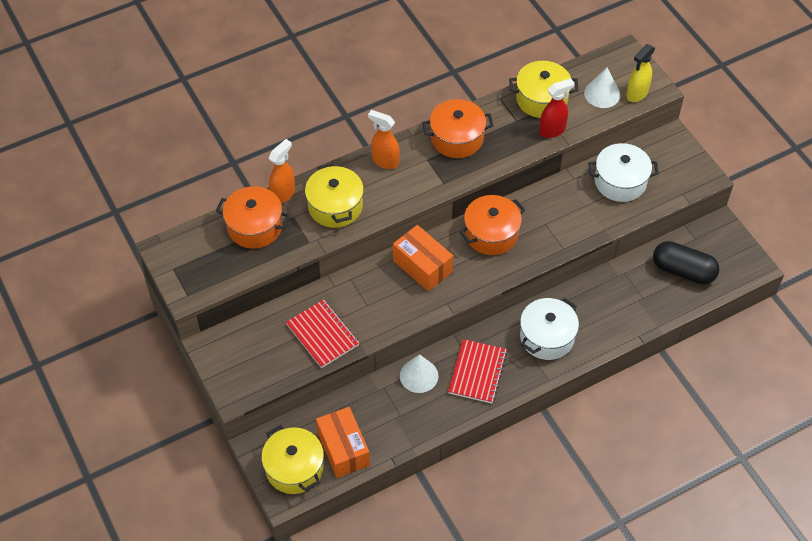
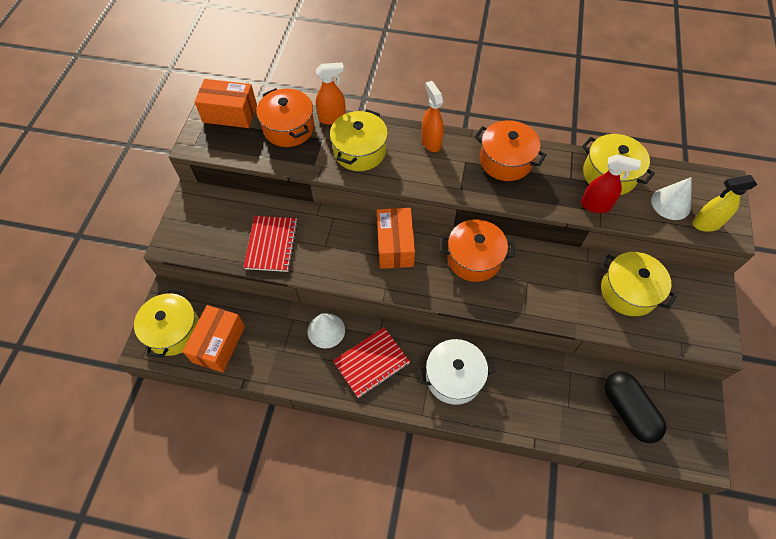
camera: 40 degrees right, 5 degrees up
white pot [588,143,659,202] -> yellow pot [600,252,677,316]
none -> orange box [194,79,257,128]

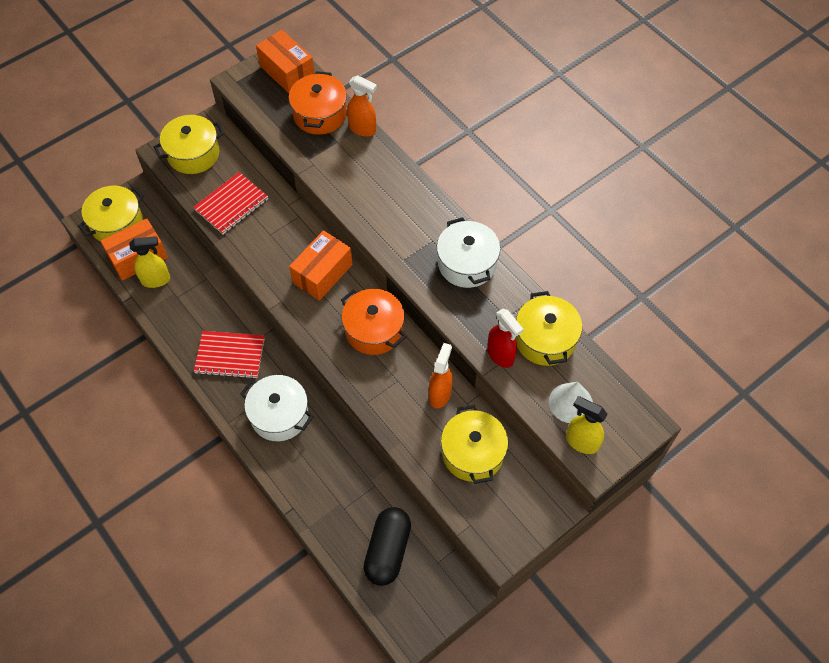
camera: 40 degrees right, 0 degrees up
white cone [308,313,345,349] -> none
yellow pot [330,109,388,171] -> yellow pot moved to [153,115,224,174]
orange spray bottle [421,81,444,152] -> orange spray bottle moved to [429,343,453,408]
orange pot [475,120,546,181] -> white pot [437,217,500,288]
none -> yellow spray bottle [129,236,170,288]

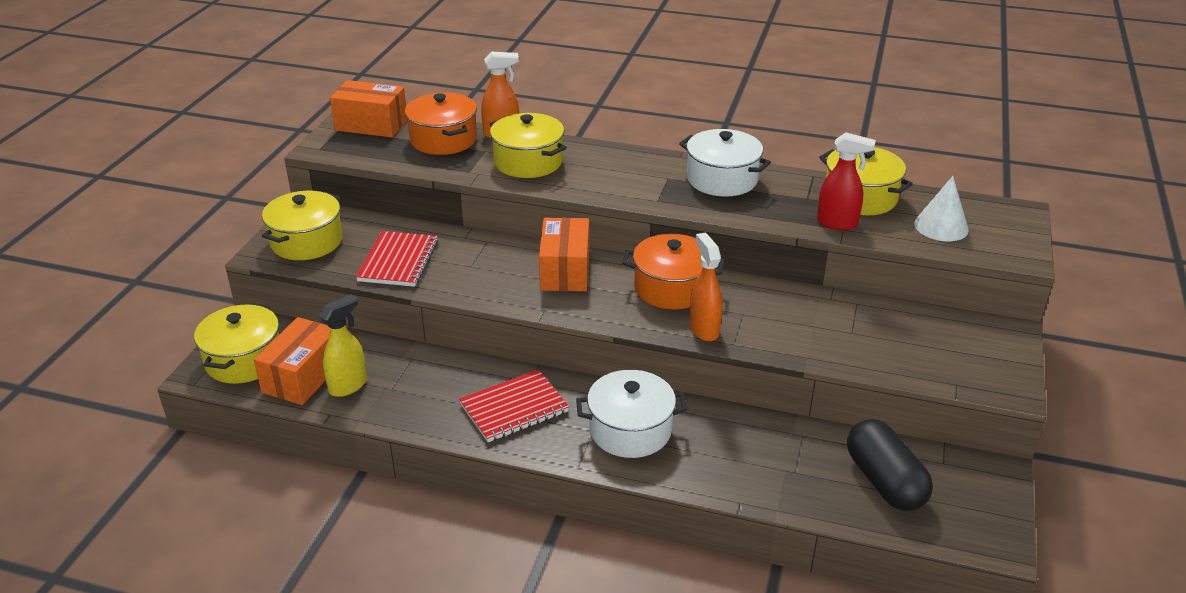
camera: 35 degrees left, 25 degrees down
orange spray bottle [429,343,453,408] -> orange spray bottle moved to [689,233,723,341]
yellow pot [441,405,508,484] -> yellow pot moved to [490,113,567,178]
yellow spray bottle [566,396,608,454] -> none

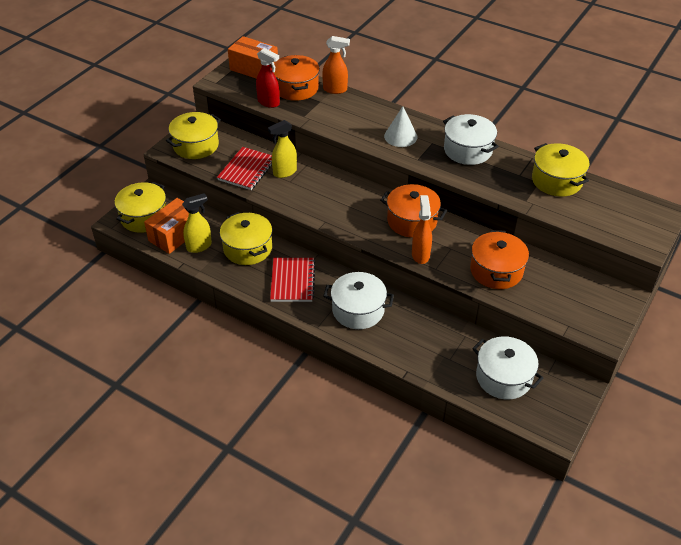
camera: 15 degrees right, 10 degrees up
red notebook [459,369,569,442] -> red notebook turned 75 degrees counterclockwise [270,258,315,302]
yellow pot [490,113,567,178] -> yellow pot moved to [220,212,272,265]
orange box [539,217,589,291] -> none
red spray bottle [817,133,876,230] -> red spray bottle moved to [256,48,280,108]
black capsule [847,419,933,511] -> white pot [472,336,543,400]
white cone [914,176,969,241] -> white cone moved to [384,106,417,147]
none -> yellow spray bottle [268,120,297,178]
none -> orange pot [470,230,529,289]

